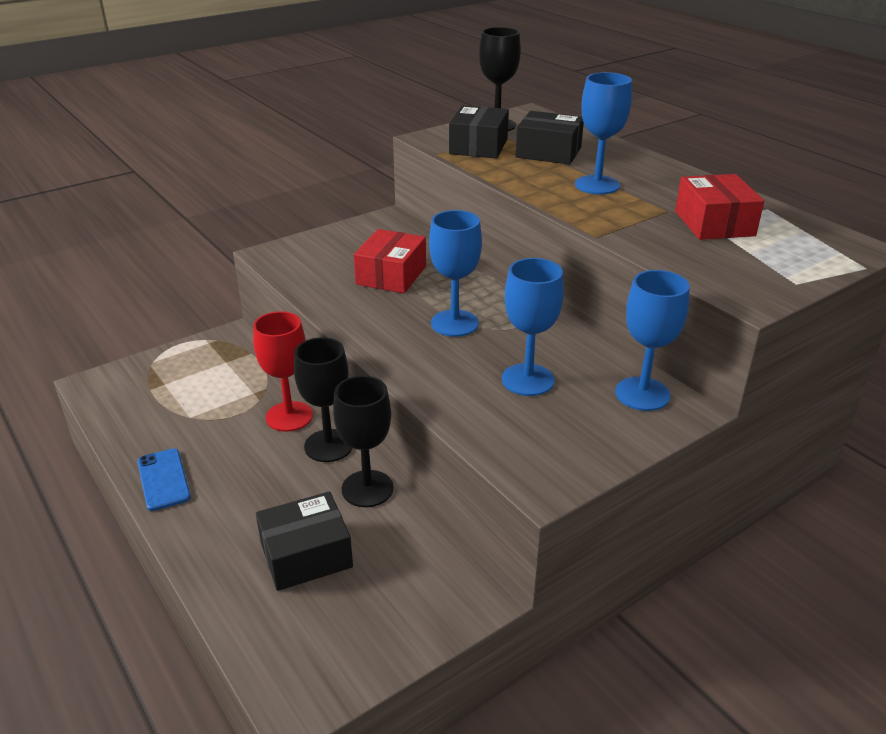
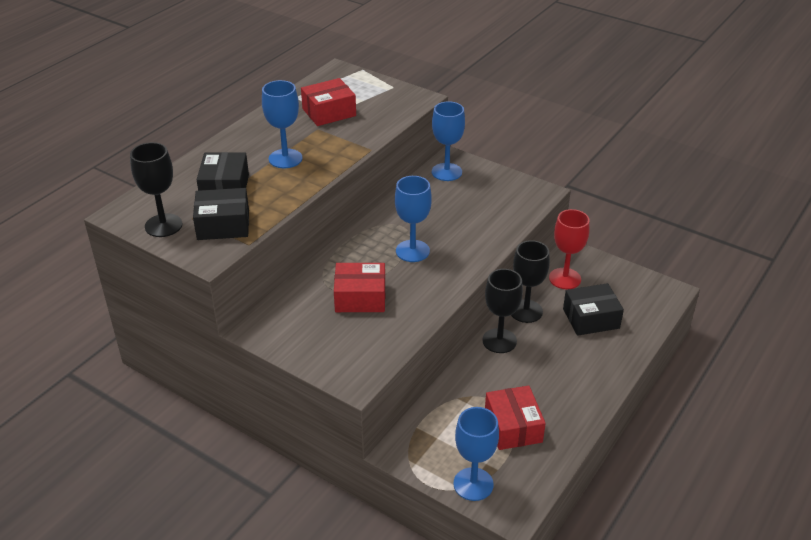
camera: 110 degrees left, 5 degrees up
blue phone [137,448,191,511] -> none
red goblet [253,311,313,432] -> red goblet moved to [549,209,590,289]
black box [256,491,353,591] -> black box turned 60 degrees counterclockwise [563,283,624,336]
blue goblet [502,258,564,396] -> blue goblet moved to [454,407,499,501]
none -> red box [485,385,546,450]

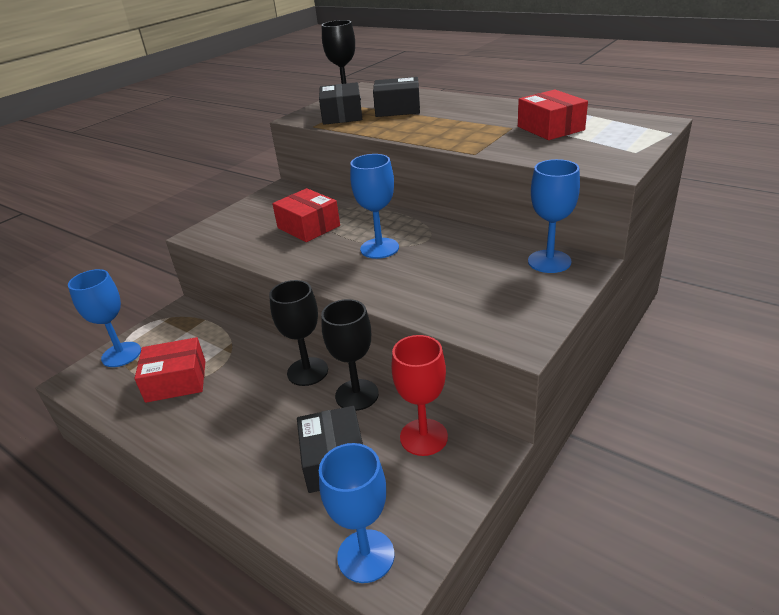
camera: 95 degrees right, 5 degrees down
blue goblet [262,80,302,168] -> blue goblet moved to [319,443,394,583]
red box [334,263,385,312] -> red box turned 45 degrees counterclockwise [272,188,340,242]

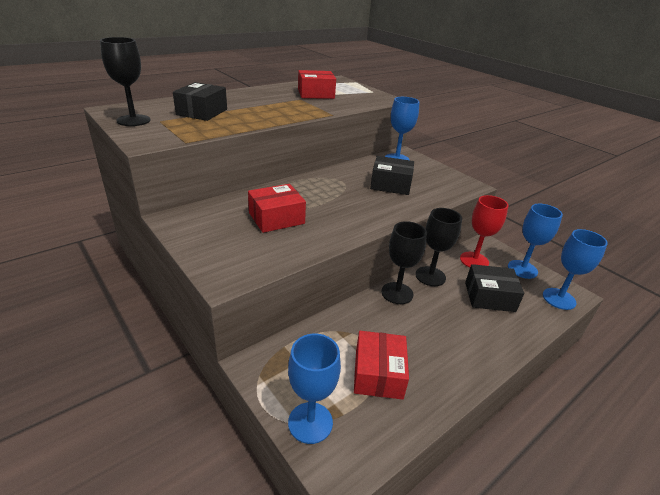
camera: 80 degrees left, 0 degrees up
black box [319,82,362,125] -> black box moved to [370,156,414,195]
blue goblet [350,154,399,259] -> blue goblet moved to [508,204,563,279]

